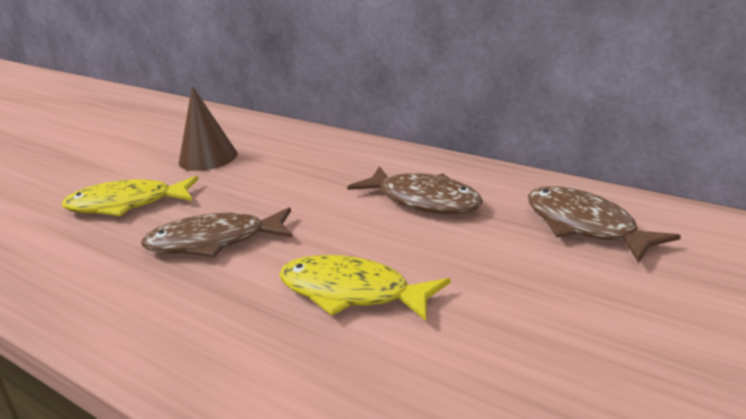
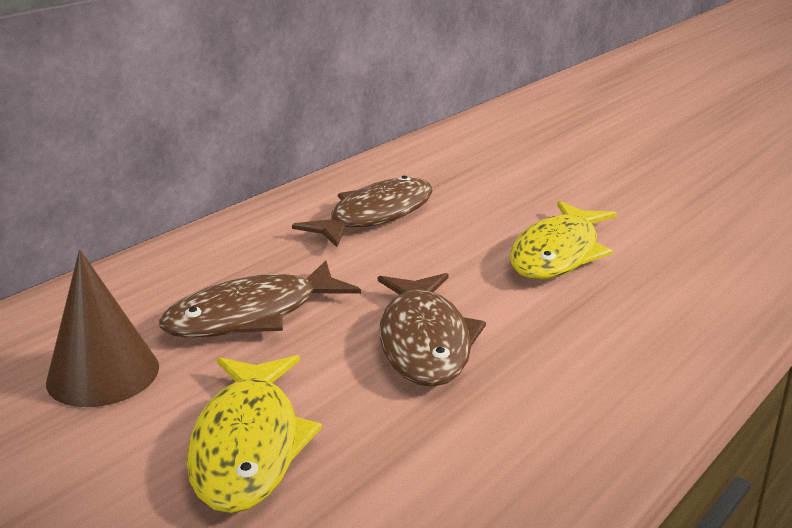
camera: 90 degrees left, 0 degrees up
brown fish [528,186,681,263] -> brown fish moved to [159,261,361,338]

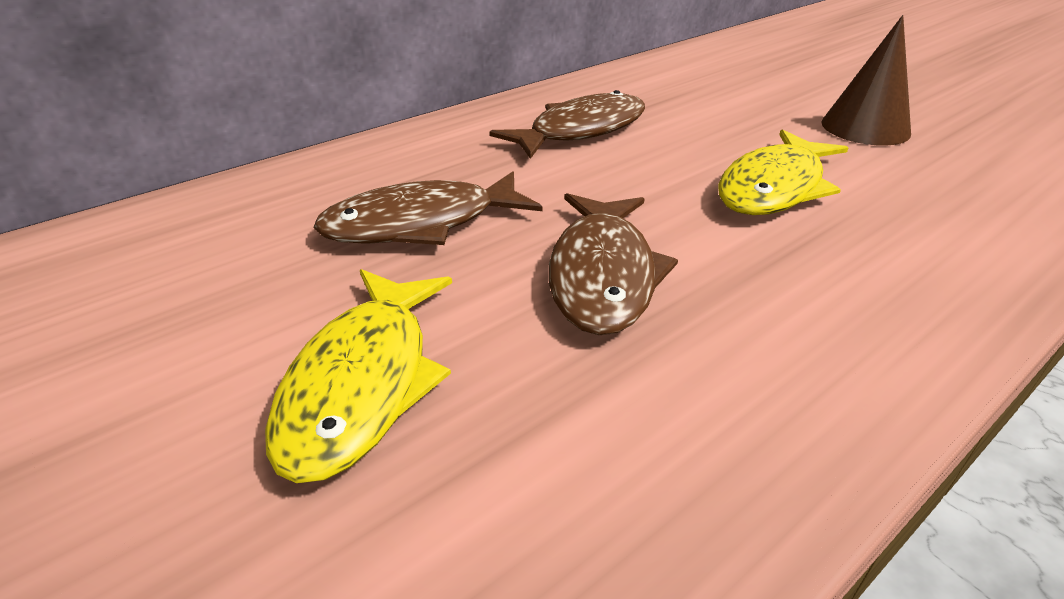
camera: 10 degrees right, 10 degrees up
brown cone [46,250,159,407] -> brown cone moved to [822,15,911,146]

